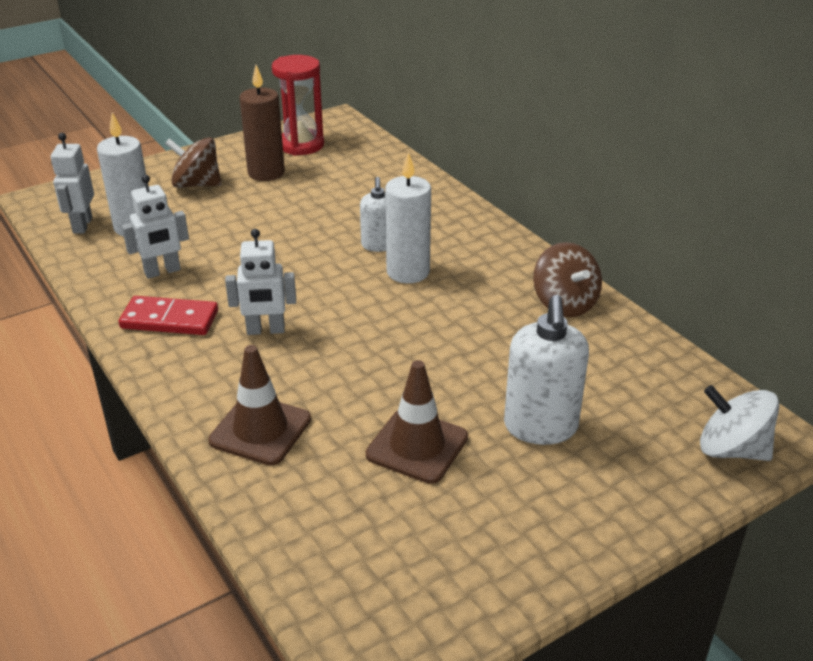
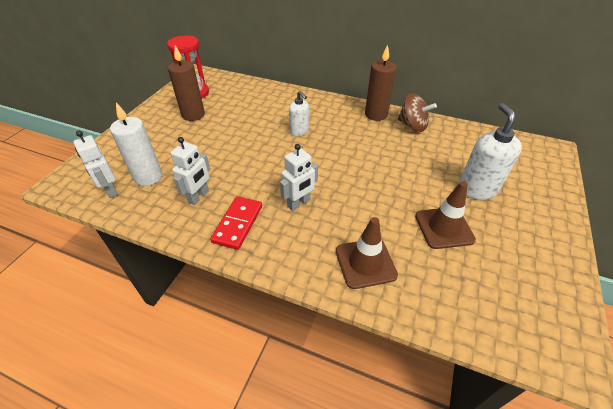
camera: 35 degrees left, 10 degrees up
red domino [119,296,218,335] -> red domino turned 45 degrees counterclockwise [210,196,262,250]
brown spinning top [165,137,222,188] -> none
white candle [385,152,431,283] -> none
white soap dispenser [504,295,589,445] -> white soap dispenser turned 150 degrees counterclockwise [458,103,522,200]
white spinning top [700,385,779,461] -> none
none -> brown candle [365,45,397,121]

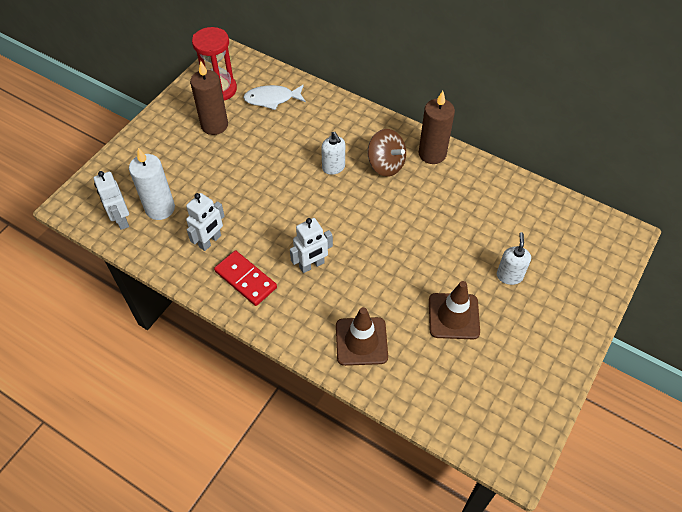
camera: 10 degrees right, 10 degrees up
red domino [210,196,262,250] -> red domino turned 75 degrees counterclockwise [214,250,277,306]
brown spinning top [398,93,437,132] -> brown spinning top moved to [368,129,406,177]
white soap dispenser [458,103,522,200] -> white soap dispenser [497,232,531,285], size x0.61
none -> white fish [243,85,306,110]

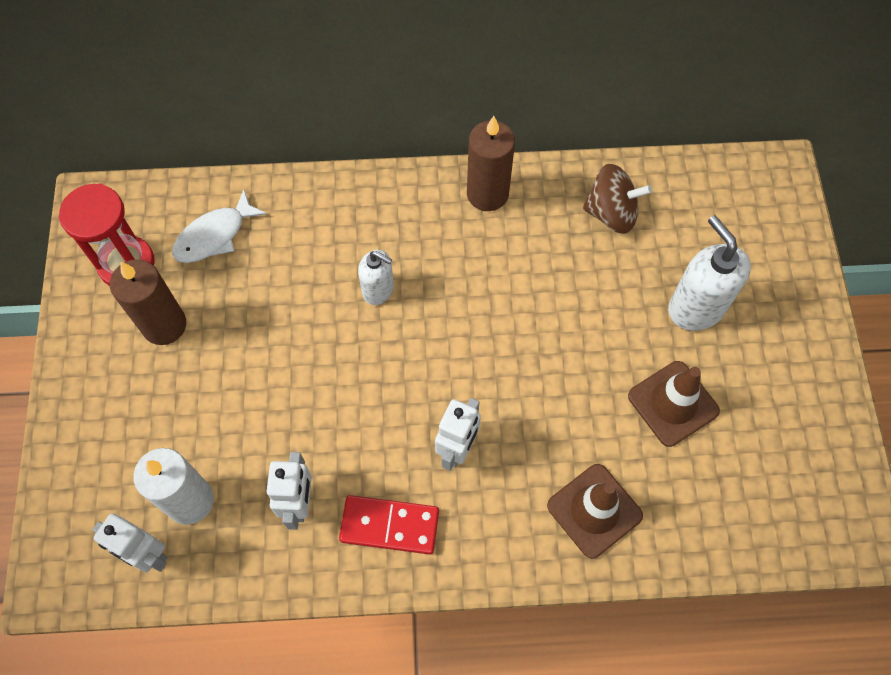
camera: 35 degrees left, 10 degrees up
brown spinning top [368,129,406,177] -> brown spinning top moved to [583,164,652,234]
white soap dispenser [497,232,531,285] -> white soap dispenser [668,215,751,331], size x1.65

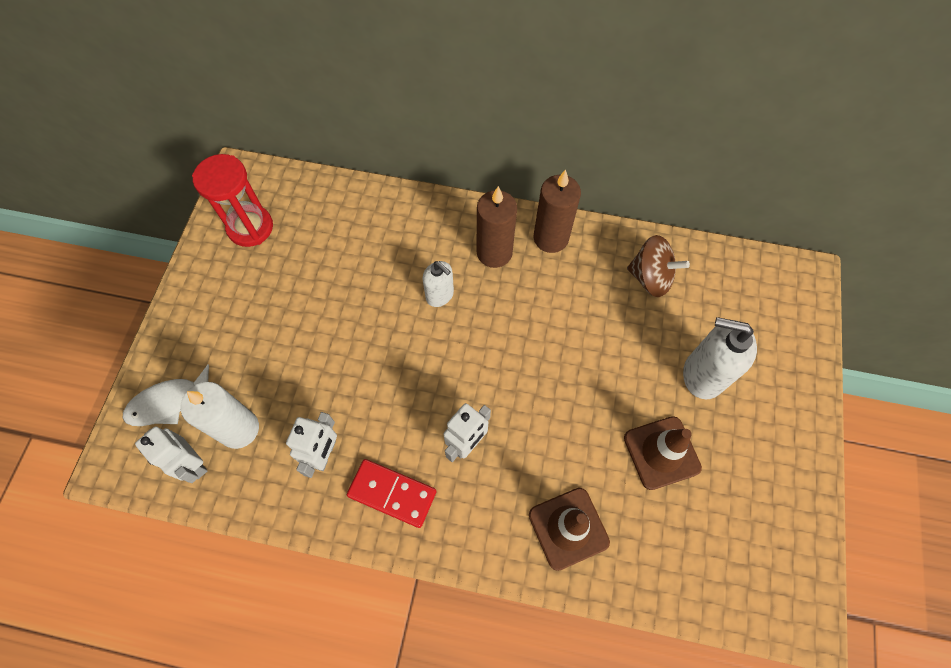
camera: 15 degrees right, 0 degrees up
brown candle [110,259,186,345] -> brown candle moved to [477,186,517,268]
white fish [172,190,267,263] -> white fish moved to [123,364,209,426]
white soap dispenser [668,215,751,331] -> white soap dispenser turned 60 degrees counterclockwise [683,317,757,399]

